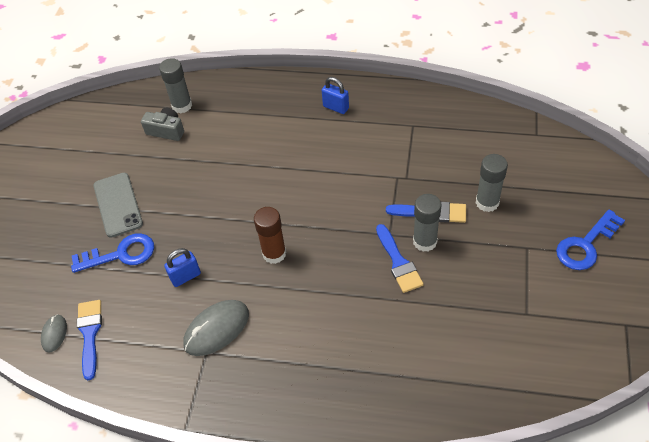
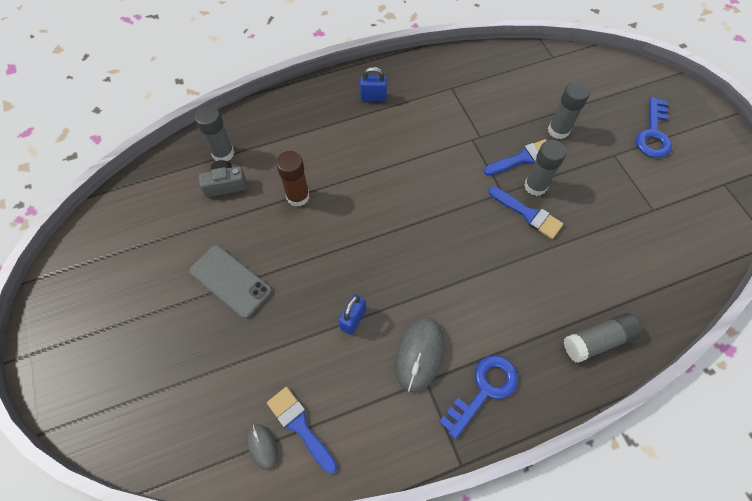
camera: 35 degrees left, 10 degrees up
blue key [71,233,154,273] -> blue key moved to [439,355,518,439]
brown glue stick [254,207,286,264] -> brown glue stick moved to [276,151,310,207]
none -> grey glue stick [564,313,642,363]

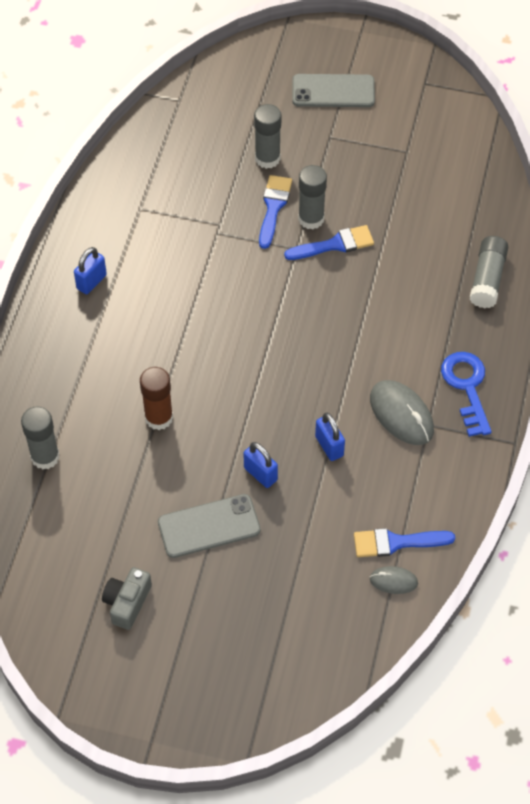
camera: 55 degrees left, 5 degrees down
grey camera [199,160,247,197] -> grey camera moved to [102,567,152,630]
blue key [636,97,672,158] -> grey phone [292,74,375,107]
none -> blue padlock [244,442,278,488]

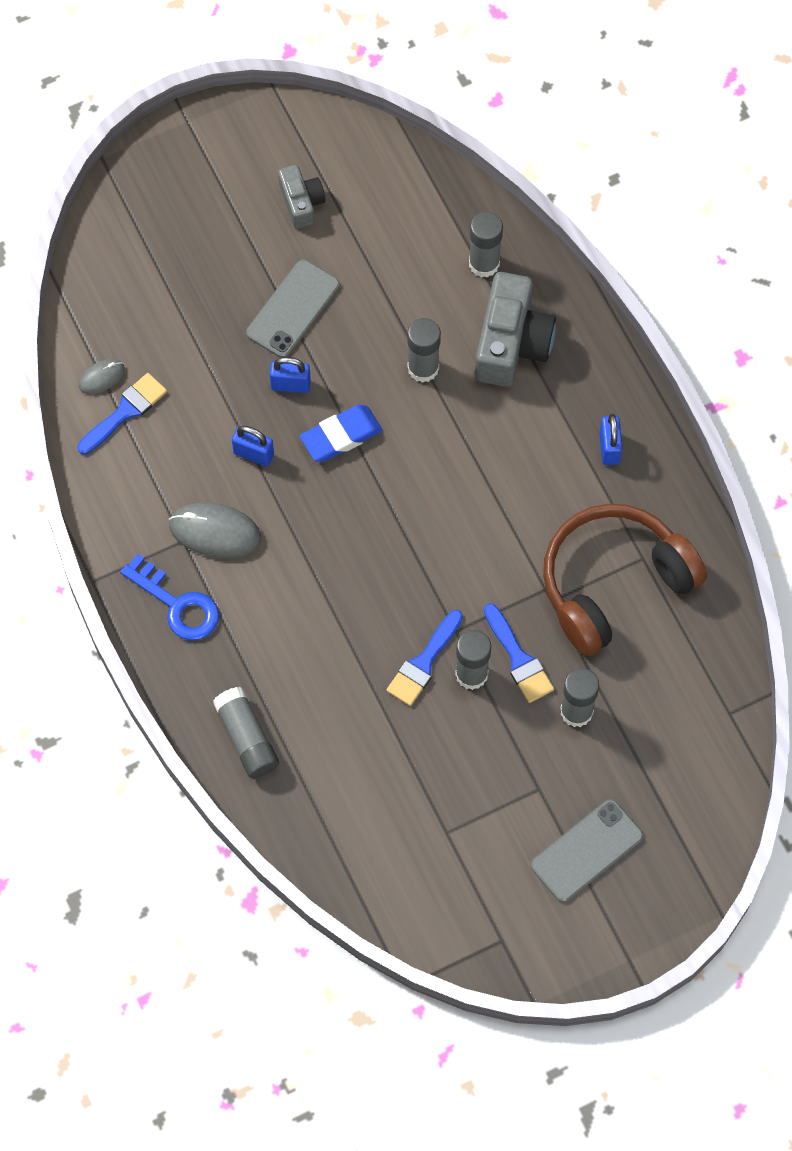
camera: 140 degrees right, 10 degrees up
brown glue stick [140,367,173,430] -> grey glue stick [407,318,441,383]
none -> blue eraser [300,405,382,462]
none -> grey camera [475,272,556,387]
none -> brown headphones [543,504,707,656]

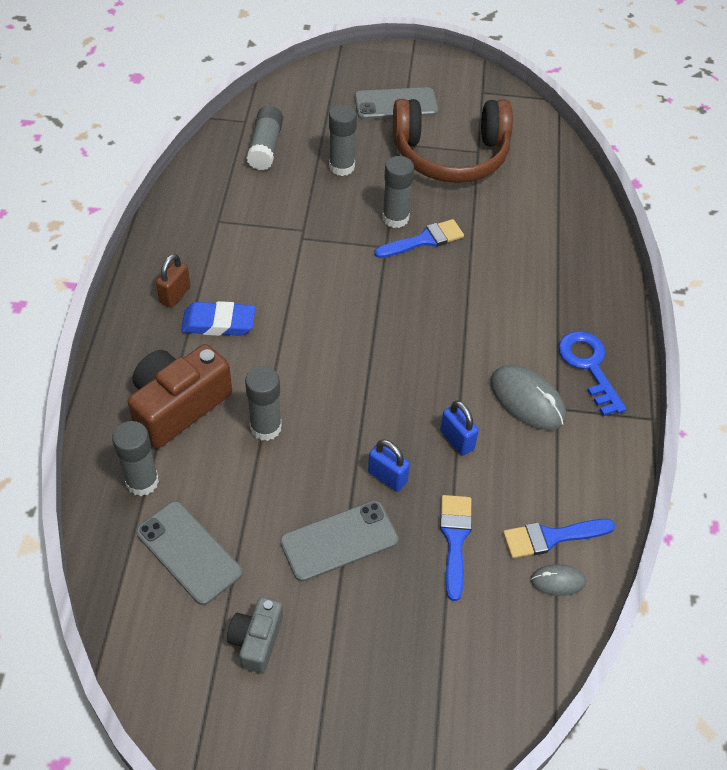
camera: 150 degrees left, 15 degrees down
grey glue stick [213,687,279,778] -> grey glue stick moved to [247,106,283,170]
blue eraser [300,405,382,462] -> blue eraser moved to [181,301,256,336]
grey camera [475,272,556,387] -> brown camera [128,344,232,448]
blue brush [484,603,554,703] -> blue brush moved to [440,495,472,601]
brown headphones [543,504,707,656] -> brown headphones moved to [393,99,513,183]
blue padlock [599,414,623,465] -> brown padlock [156,254,191,308]
none -> grey phone [136,501,243,605]

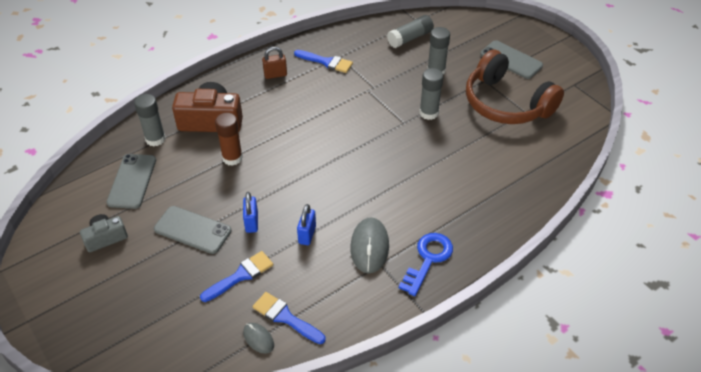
camera: 50 degrees right, 5 degrees down
blue eraser [181,301,256,336] -> none
grey glue stick [245,366,282,441] -> brown glue stick [215,112,243,166]
blue brush [374,219,464,258] -> blue brush moved to [294,50,353,73]

